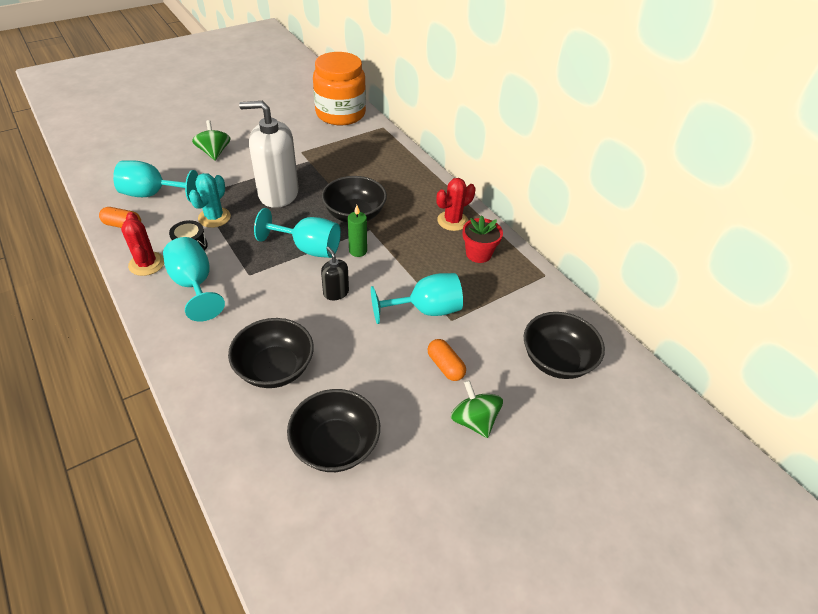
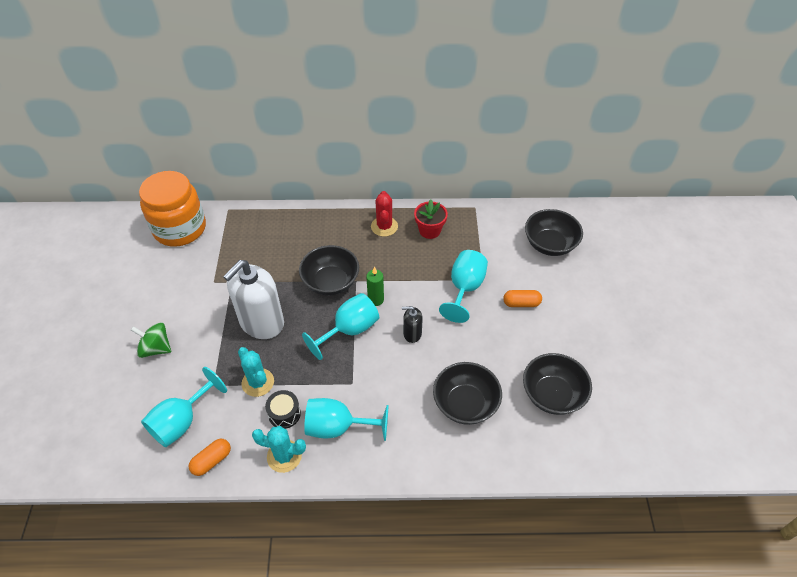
camera: 55 degrees left, 5 degrees up
red cactus [121,212,164,276] -> turquoise cactus [252,426,306,473]
green spinning top [451,380,503,438] -> none

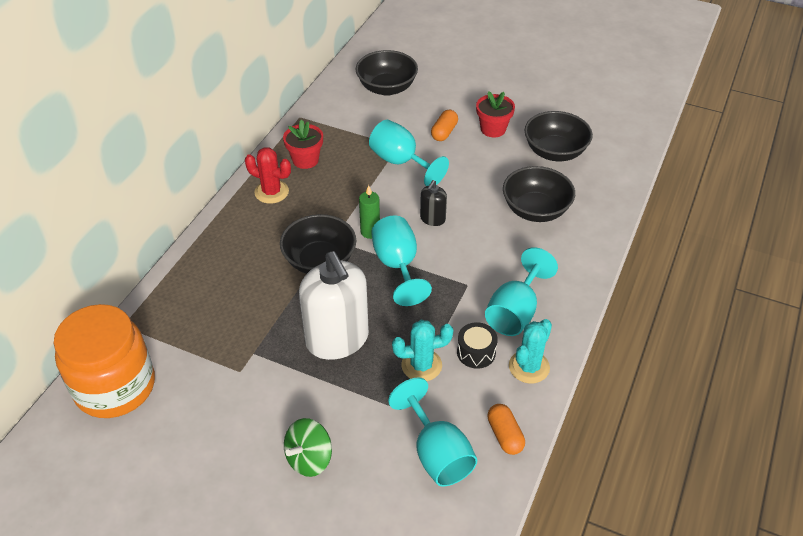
camera: 65 degrees left, 5 degrees down
none -> red flower pot [476,91,515,137]

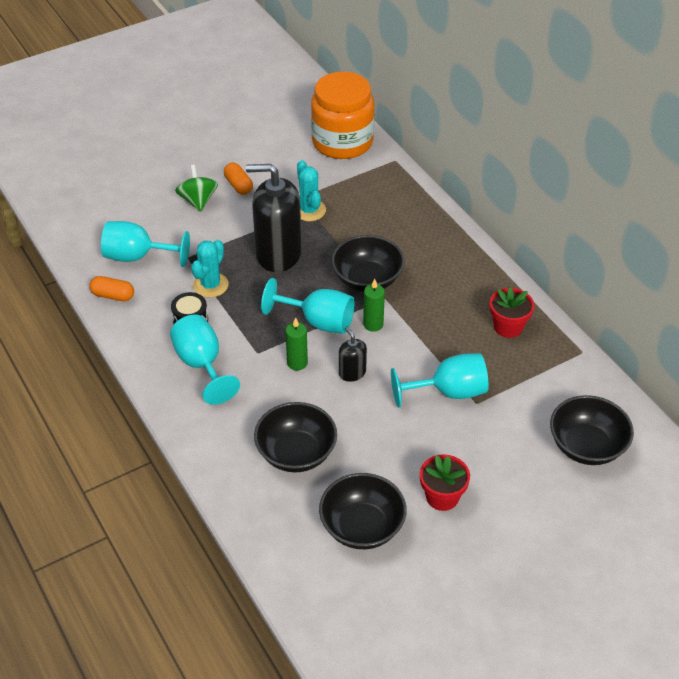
camera: 125 degrees right, 0 degrees up
red cactus [245,147,291,204] -> none
white soap dispenser [299,251,369,360] -> black soap dispenser [246,164,302,272]
orange capsule [431,110,458,141] -> orange capsule moved to [224,163,253,195]
turquoise cactus [509,319,552,384] -> turquoise cactus moved to [297,160,326,221]
none -> green candle [285,317,308,371]

